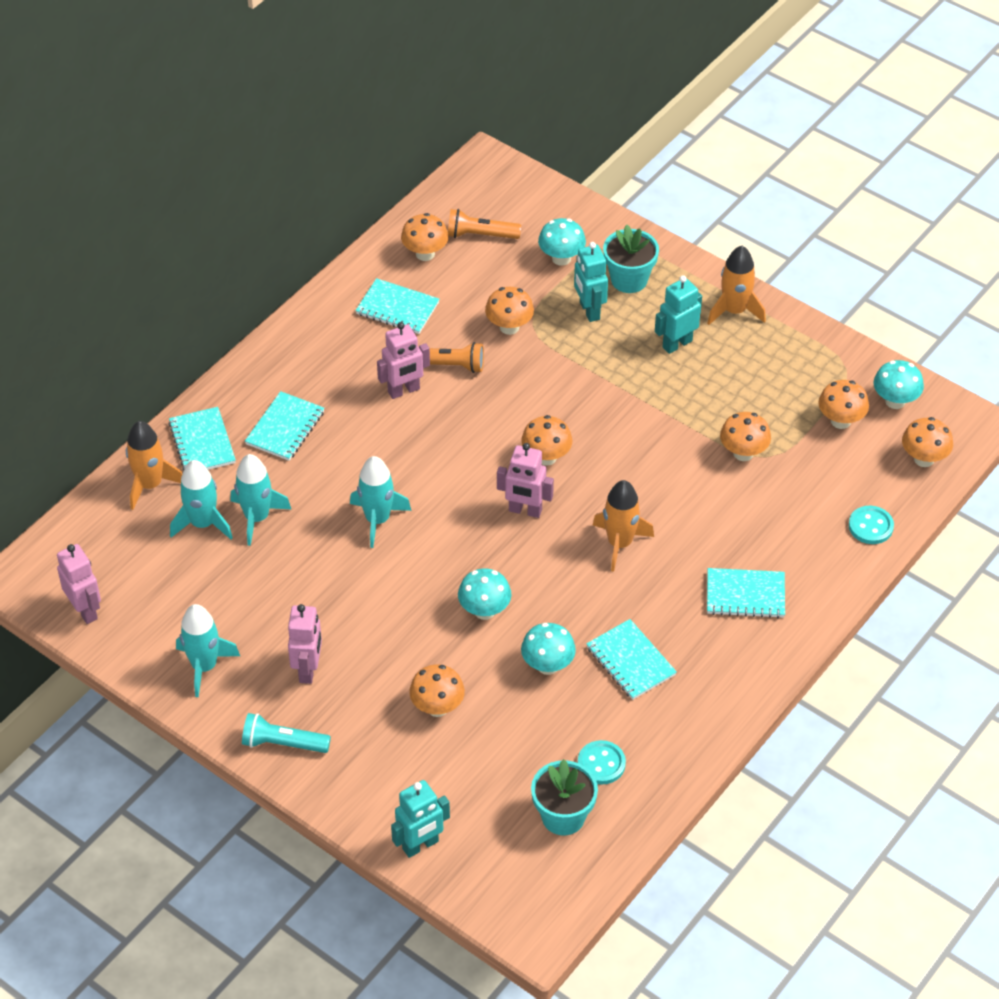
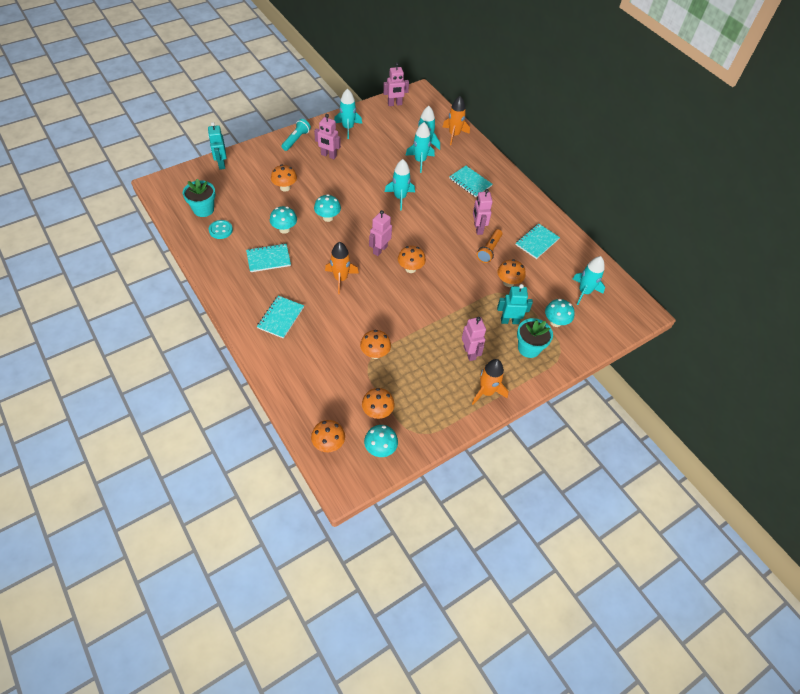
camera: 105 degrees right, 5 degrees up
turquoise notebook [168,407,236,471] -> none
orange mushroom [401,213,449,261] -> none
orange flashlight [448,209,521,239] -> turquoise rocket [573,256,605,305]
turquoise robot [655,275,702,354] -> pink robot [462,317,486,361]
turquoise button [849,506,894,544] -> none

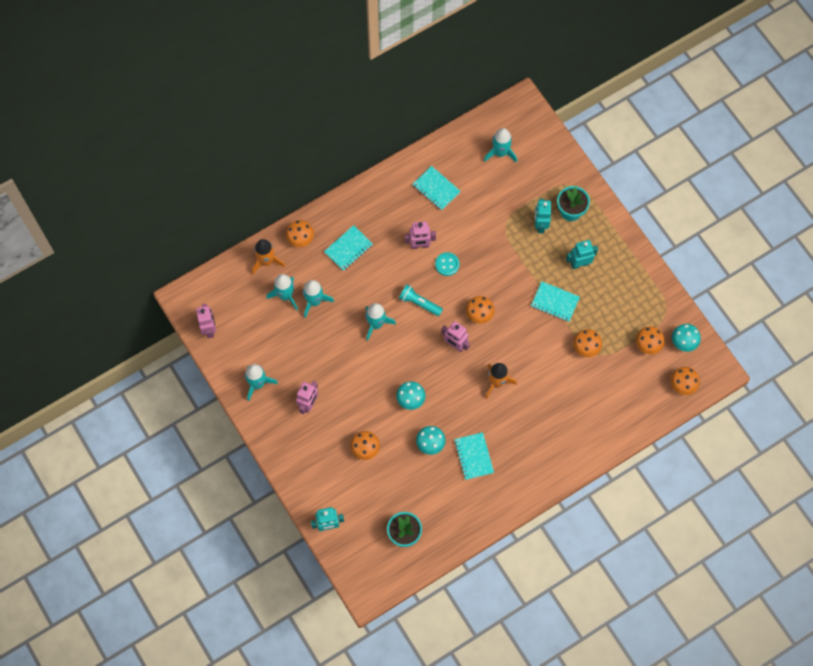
camera: 85 degrees left, 15 degrees up
turquoise button [209,220,233,239] -> turquoise button moved to [435,252,459,276]
turquoise notebook [257,296,304,339] -> turquoise notebook moved to [531,281,580,322]
turquoise flashlight [281,119,311,151] -> turquoise flashlight moved to [399,285,443,316]
pink robot [462,317,486,361] -> turquoise robot [566,240,598,269]
orange rocket [472,359,509,405] -> none
orange flashlight [477,229,502,263] -> none
orange mushroom [497,259,526,287] -> orange mushroom moved to [286,220,314,247]
turquoise mushroom [545,299,575,327] -> none

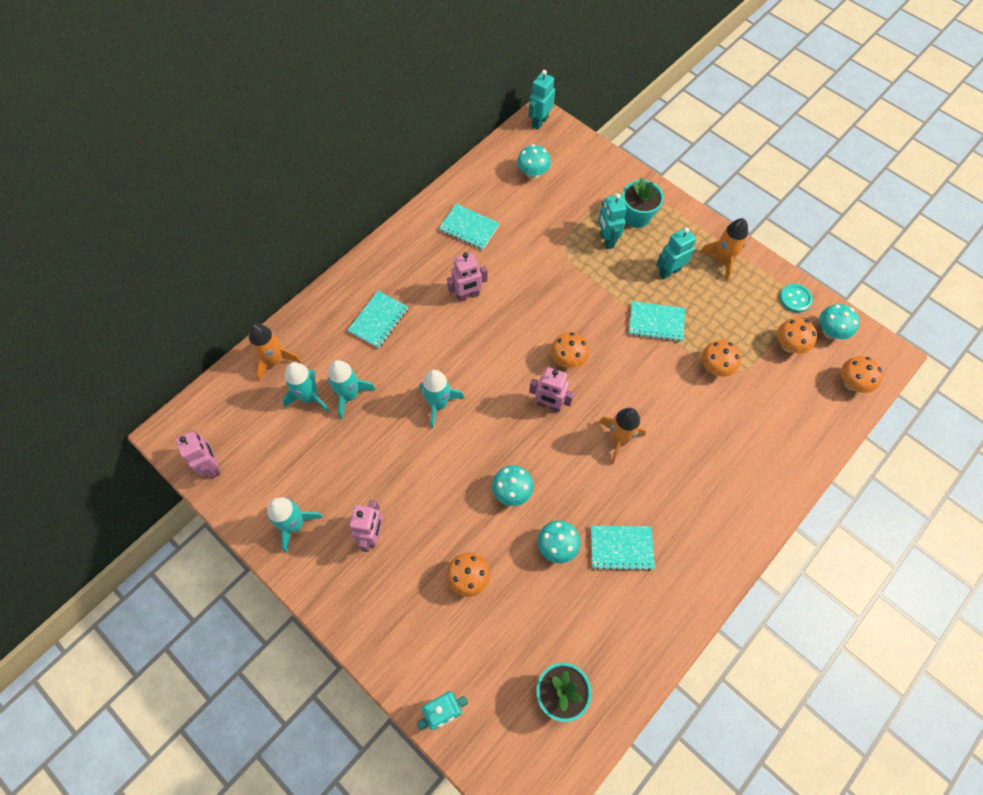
camera: 15 degrees left, 5 degrees down
orange mushroom [286,220,314,247] -> none
turquoise flashlight [399,285,443,316] -> none
turquoise button [435,252,459,276] -> turquoise button moved to [780,284,813,313]
turquoise notebook [454,432,494,480] -> turquoise notebook turned 60 degrees counterclockwise [591,526,655,571]
turquoise rocket [484,128,517,163] -> turquoise mushroom [517,144,551,180]
none -> turquoise robot [529,70,555,130]
none -> orange rocket [699,218,748,282]

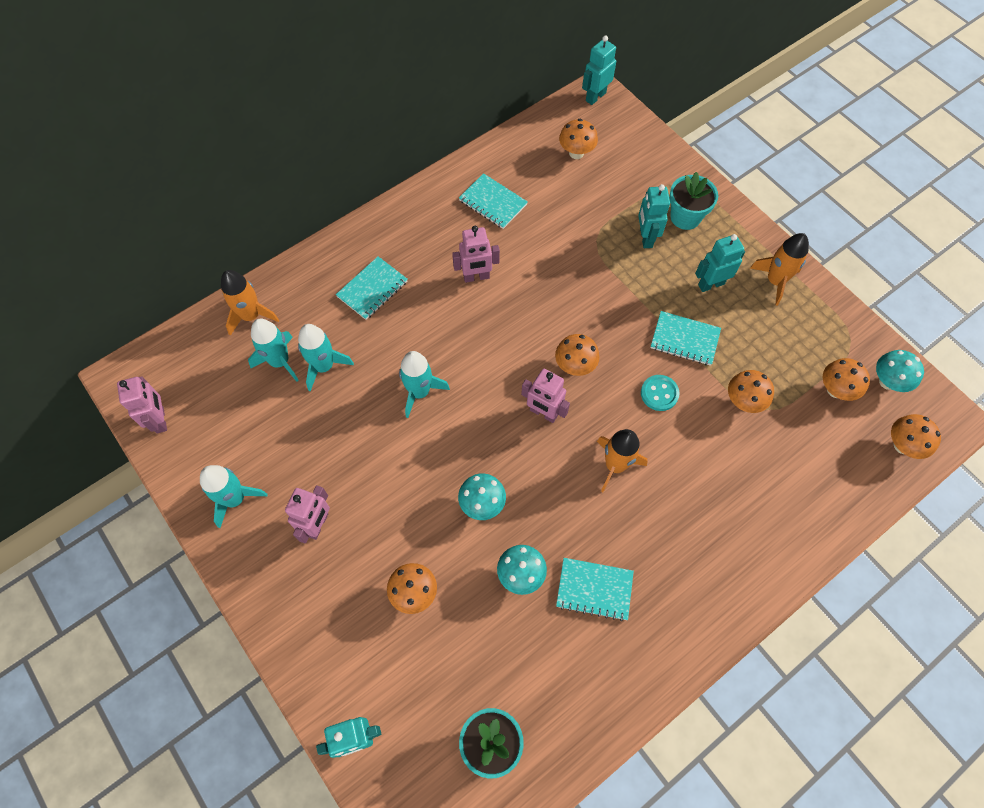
camera: 10 degrees right, 0 degrees up
turquoise mushroom [517,144,551,180] -> orange mushroom [559,119,598,159]
turquoise button [780,284,813,313] -> turquoise button moved to [641,375,680,411]

